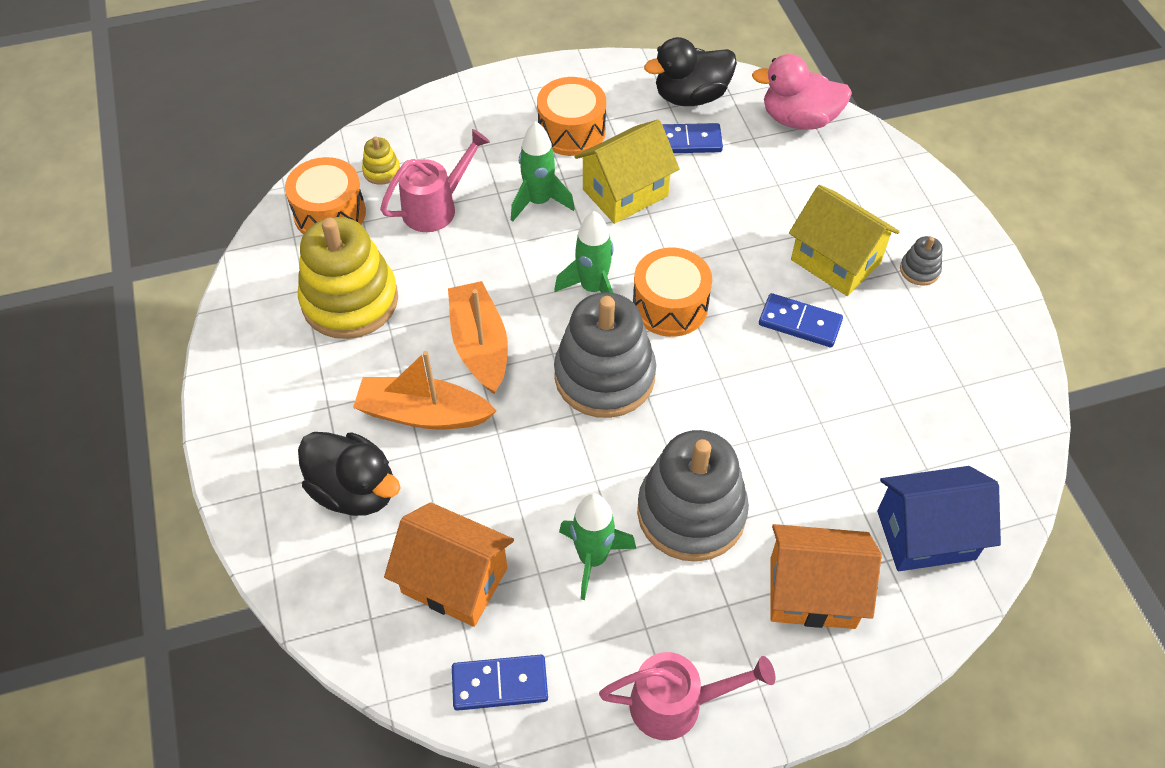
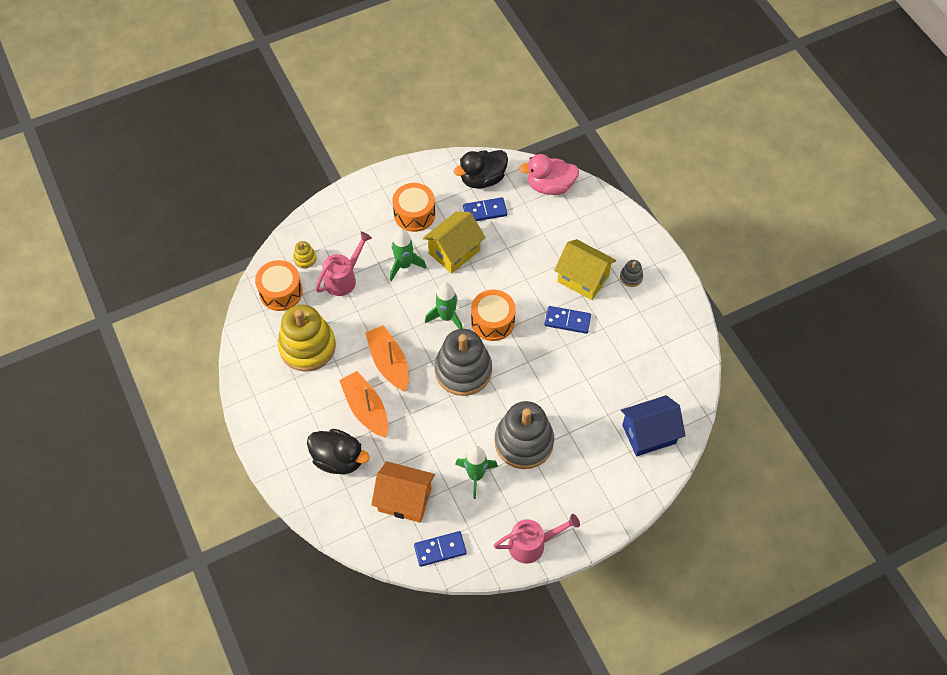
camera: 10 degrees left, 5 degrees up
orange boat [353,351,496,430] -> orange boat turned 60 degrees clockwise [339,371,388,438]
orange house [770,524,881,629] -> none

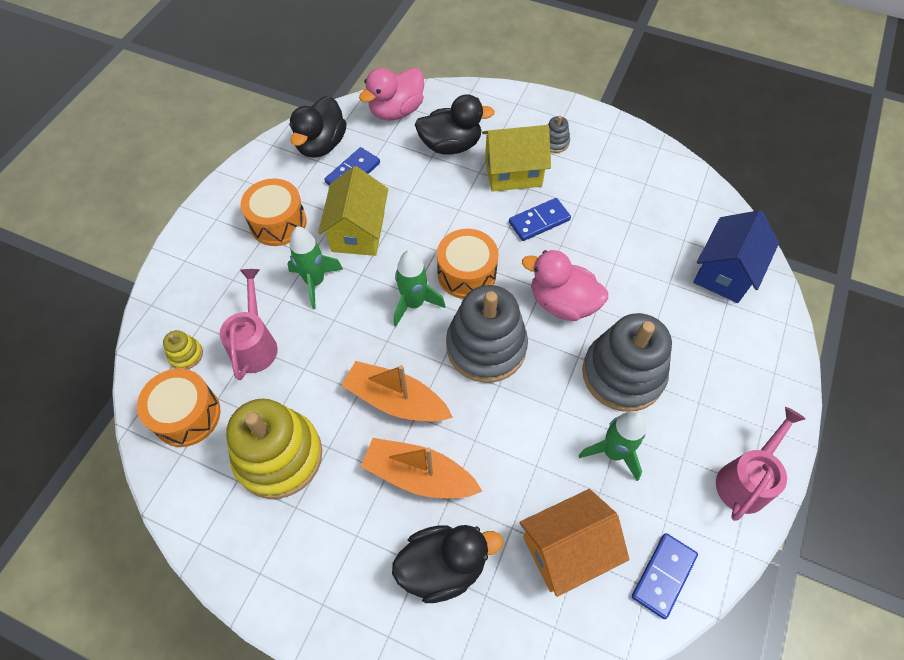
camera: 40 degrees left, 0 degrees up
none -> black duck [415,94,495,155]
none -> pink duck [522,250,608,321]

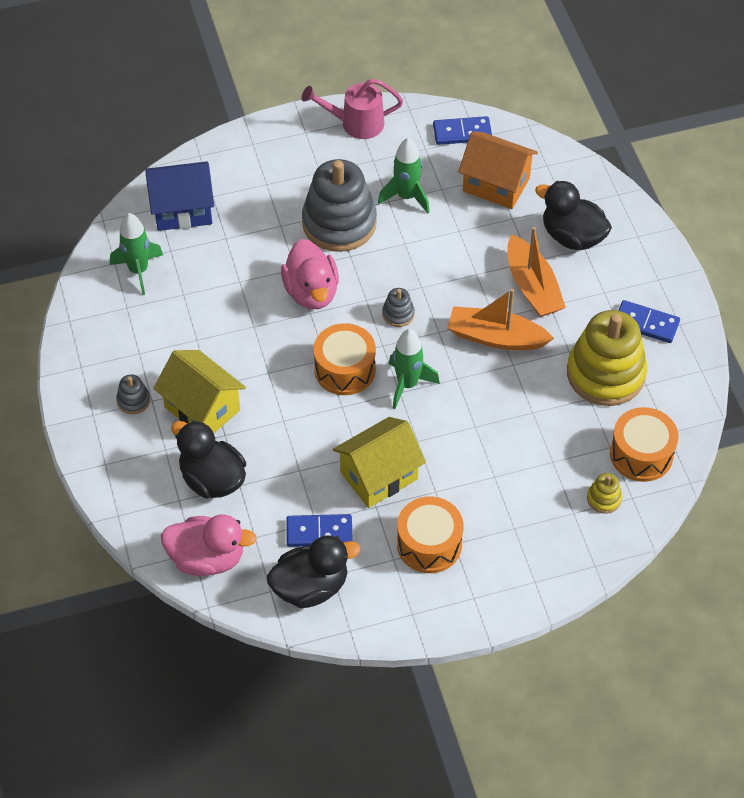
camera: 130 degrees left, 5 degrees down
pink watering can [220,269,278,380] -> none
green rocket [287,226,343,309] -> green rocket moved to [110,213,163,295]
orange boat [341,361,453,422] -> orange boat turned 120 degrees clockwise [447,289,554,350]
grey stacking toy [446,285,528,383] -> grey stacking toy [382,288,415,327], size x0.42
blue domino [509,198,571,241] -> blue domino moved to [618,300,680,343]

